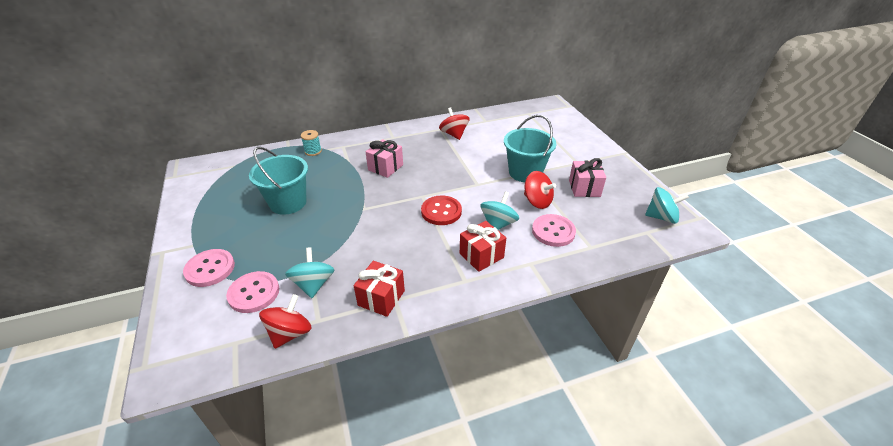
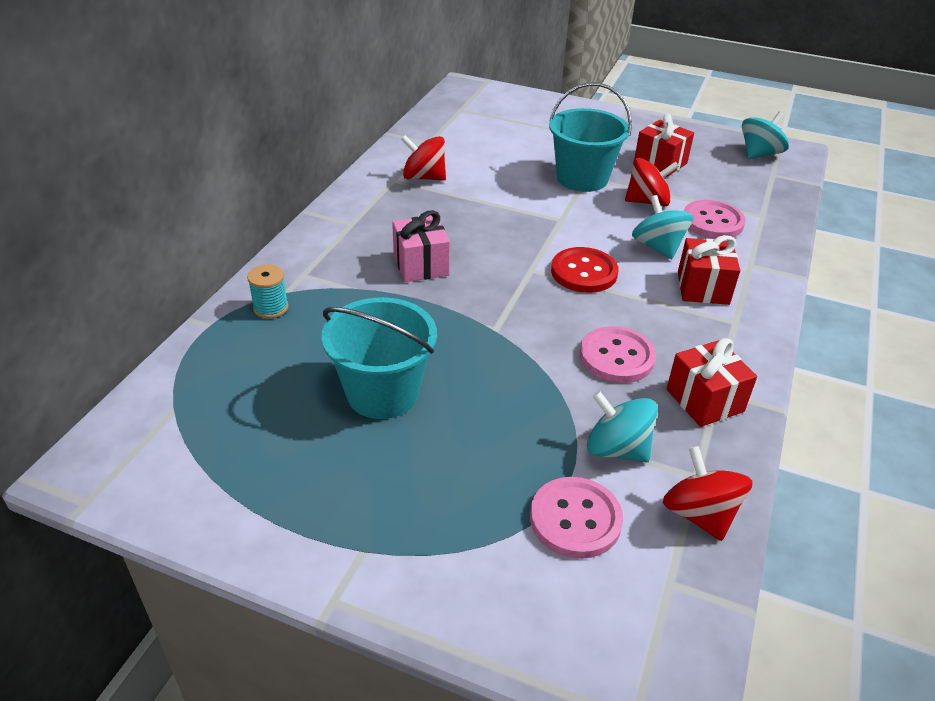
camera: 50 degrees left, 0 degrees up
pink button [183,249,235,287] -> pink button moved to [580,326,656,383]
pink gift [569,158,606,197] -> red gift [634,114,694,177]

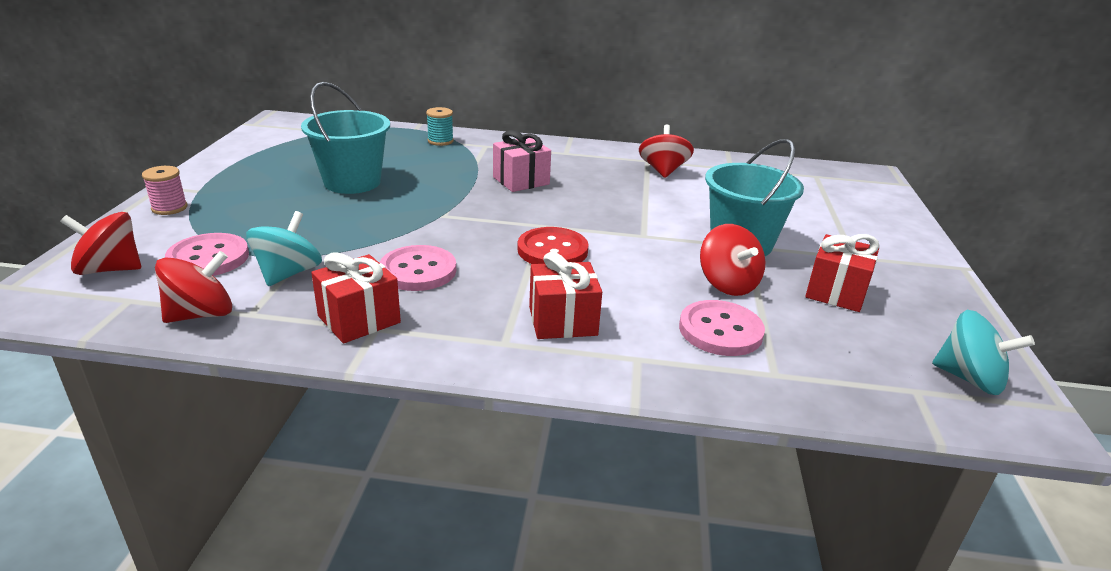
camera: 75 degrees right, 10 degrees down
turquoise spinning top [632,195,693,259] -> none
none -> red spinning top [60,212,141,275]
none -> pink spool [142,166,187,215]

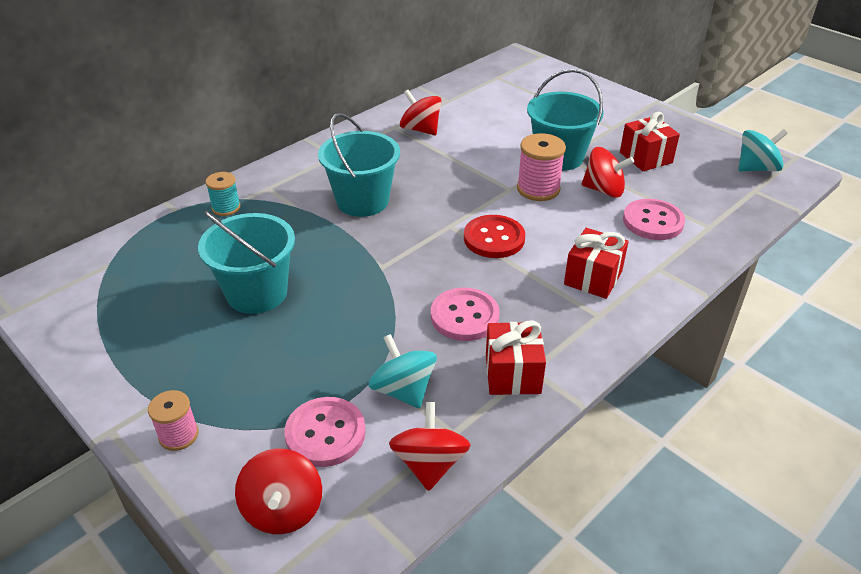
camera: 50 degrees left, 10 degrees up
red spinning top [60,212,141,275] -> red spinning top turned 45 degrees counterclockwise [235,448,322,534]
pink gift [493,130,551,192] -> turquoise bucket [318,113,400,217]
none -> pink spool [517,133,566,201]

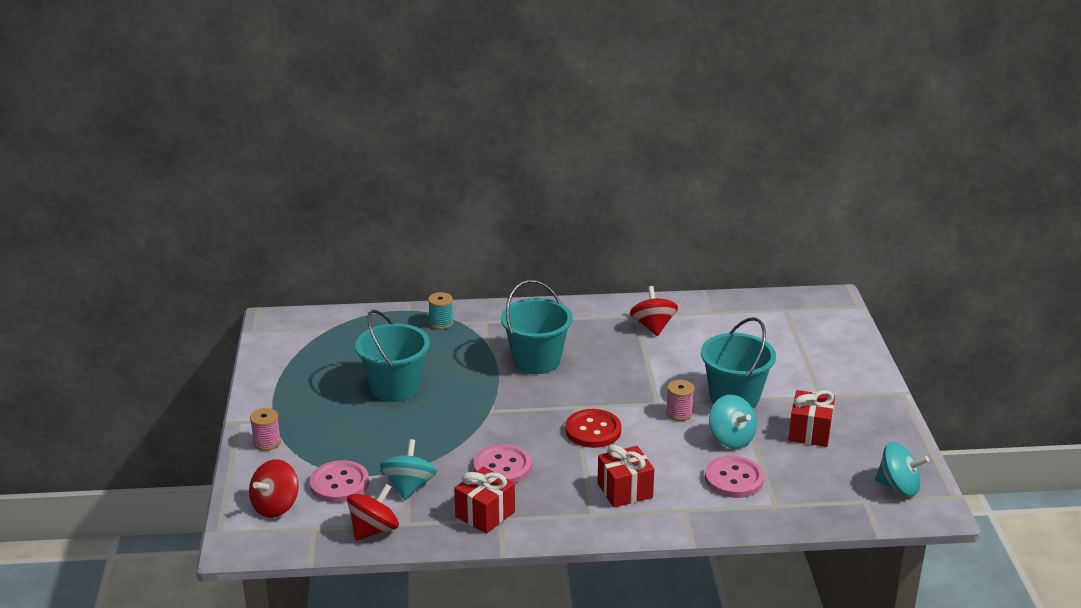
camera: 40 degrees right, 10 degrees down
pink spool [517,133,566,201] -> pink spool [666,380,695,421], size x0.64
red spinning top [582,147,634,198] -> turquoise spinning top [709,395,757,449]

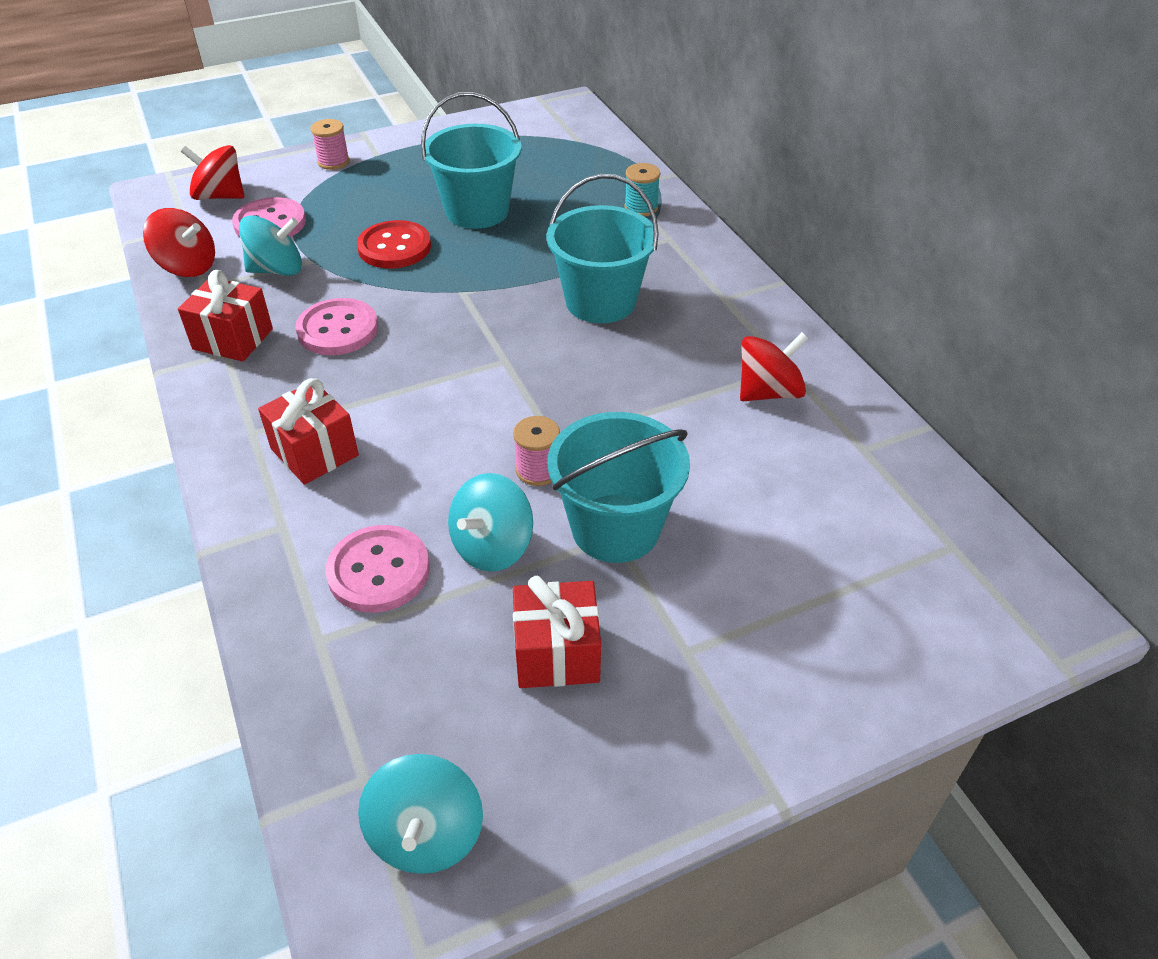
camera: 70 degrees right, 15 degrees up
red button [565,409,621,448] -> red button moved to [357,220,431,269]

